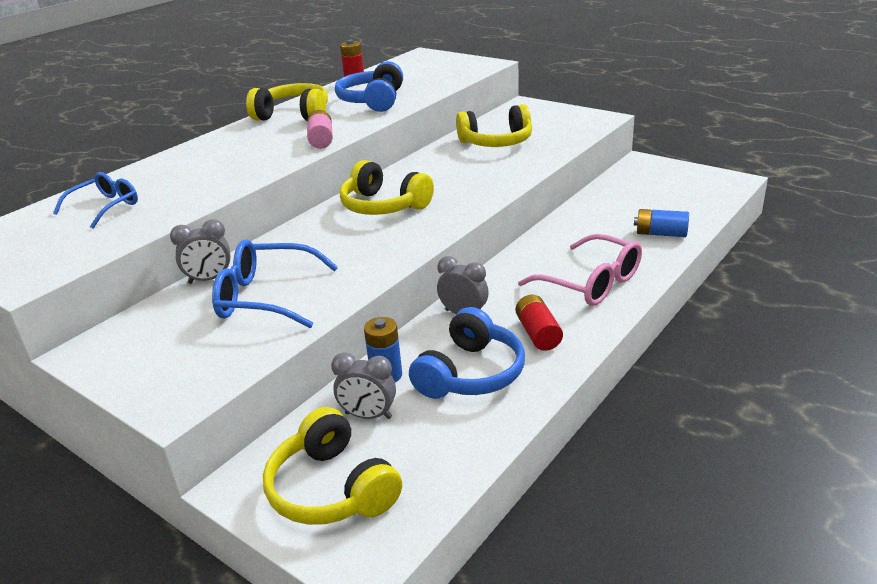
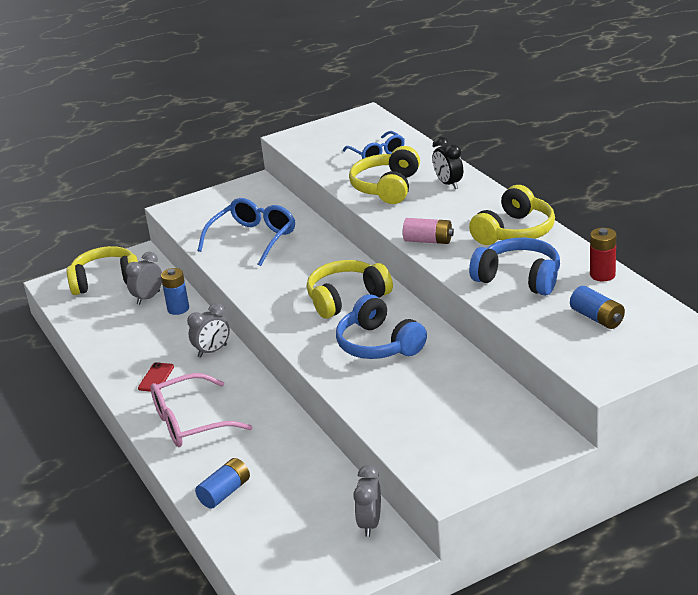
camera: 115 degrees right, 0 degrees up
grey clock [170,219,231,284] -> grey clock moved to [353,465,381,537]
blue headphones [409,307,525,399] -> blue headphones moved to [336,294,427,359]
yellow headphones [456,104,532,147] -> yellow headphones moved to [349,146,420,204]
red battery [516,295,563,351] -> red phone [138,362,174,392]
none -> black clock [432,136,463,189]
none -> blue battery [570,286,625,329]

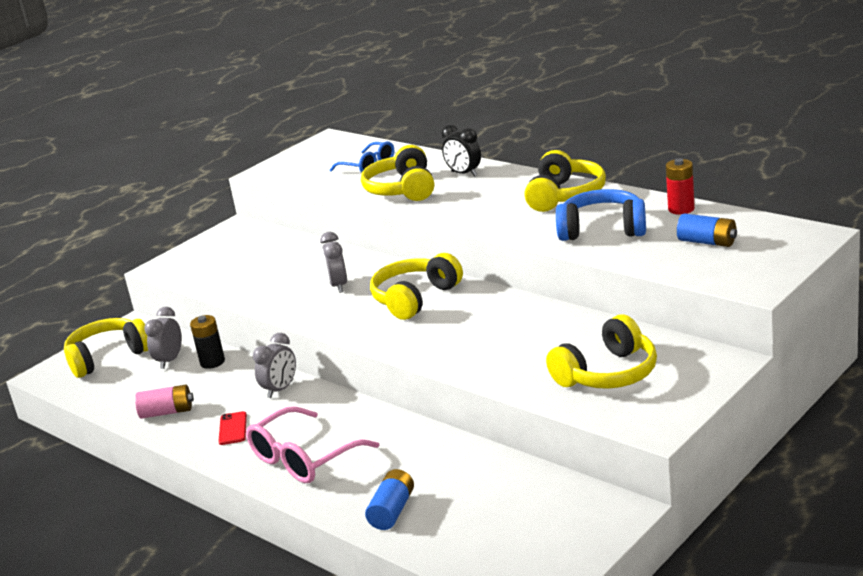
camera: 20 degrees left, 5 degrees down
blue battery [161,268,189,315] -> black battery [190,315,225,369]
blue glasses [198,198,295,266] -> none
blue headphones [336,294,427,359] -> none
grey clock [353,465,381,537] -> grey clock moved to [320,232,347,293]
pink battery [403,218,454,244] -> pink battery moved to [135,384,194,419]
none -> yellow headphones [546,315,657,389]

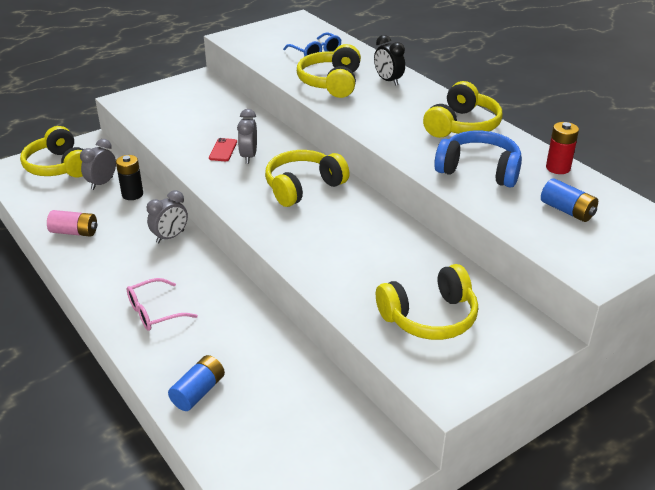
camera: 10 degrees right, 10 degrees up
yellow headphones [64,318,148,378] -> yellow headphones turned 105 degrees counterclockwise [20,126,83,177]
red phone [218,411,247,445] -> red phone moved to [209,138,237,161]
pink glasses [246,406,379,483] -> pink glasses [127,278,198,331], size x0.66

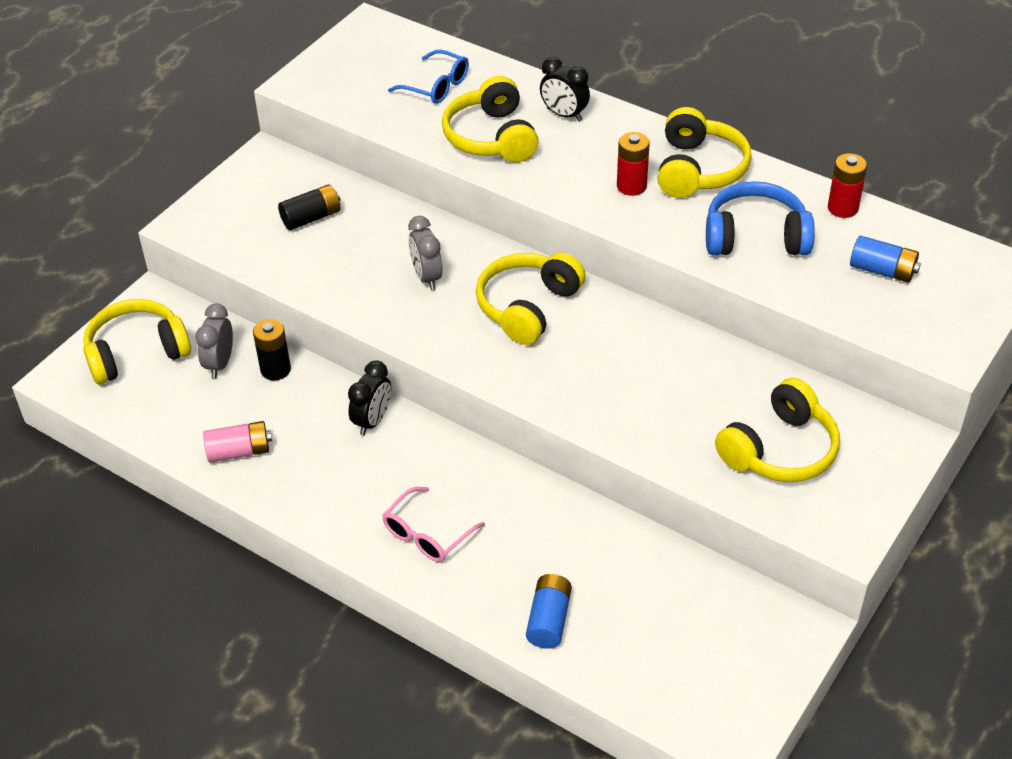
camera: 20 degrees left, 10 degrees up
yellow headphones [20,126,83,177] -> yellow headphones turned 120 degrees clockwise [83,299,191,384]
grey clock [147,190,188,243] -> black clock [348,360,391,435]
red phone [209,138,237,161] -> none
none -> black battery [278,184,340,230]
none -> red battery [617,132,650,196]

